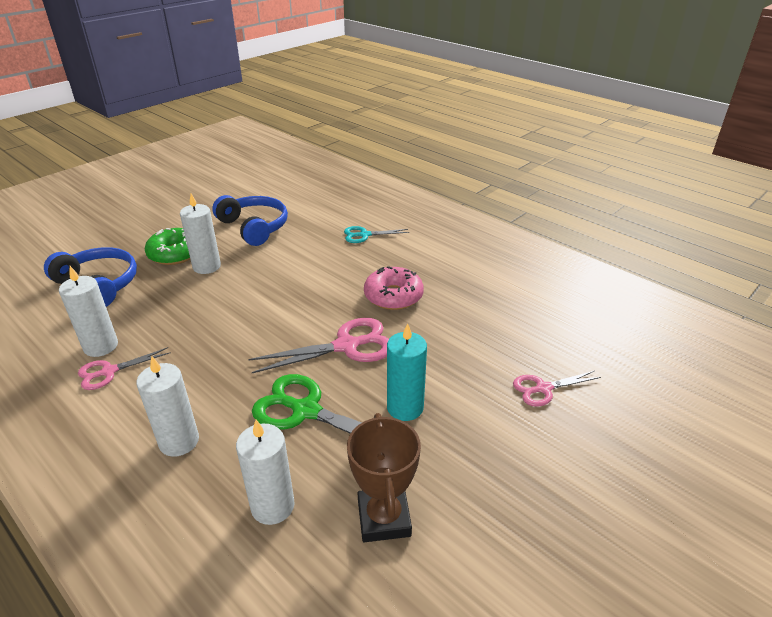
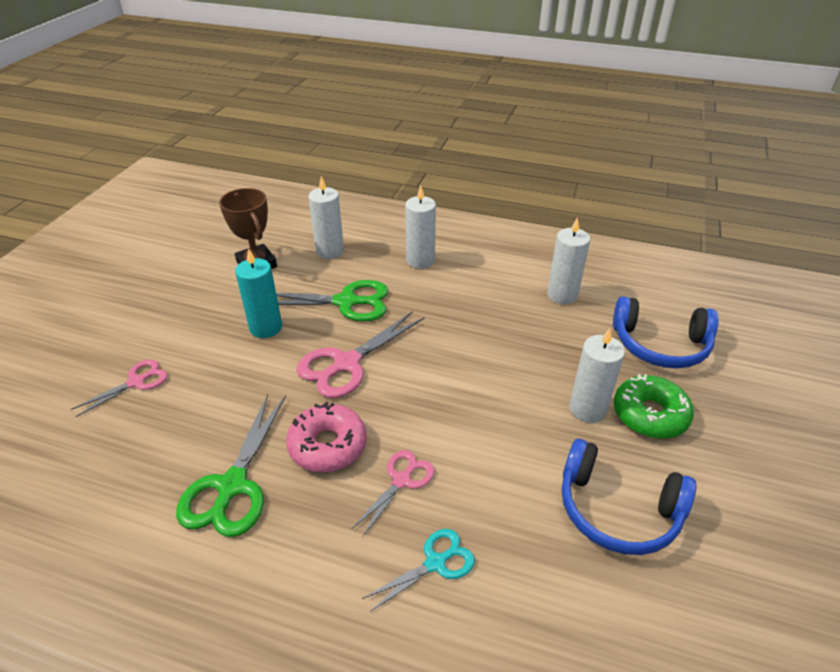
camera: 155 degrees right, 5 degrees up
pink scissors [78,347,171,390] -> pink scissors moved to [352,450,435,537]
none -> green scissors [176,394,286,537]

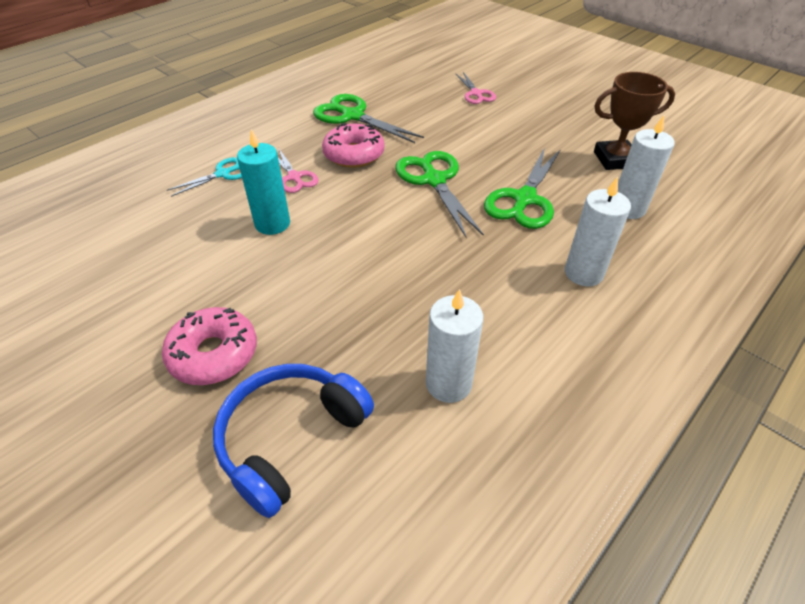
camera: 115 degrees right, 5 degrees up
turquoise candle [235,248,282,338] -> turquoise candle moved to [237,129,290,235]
pink scissors [296,311,424,398] -> green scissors [395,151,484,238]
turquoise scissors [362,529,475,612] -> turquoise scissors turned 120 degrees counterclockwise [167,157,242,197]
blue headphones [562,439,696,555] -> none
white candle [569,328,625,423] -> none
green donut [614,374,694,439] -> pink donut [162,307,257,385]

